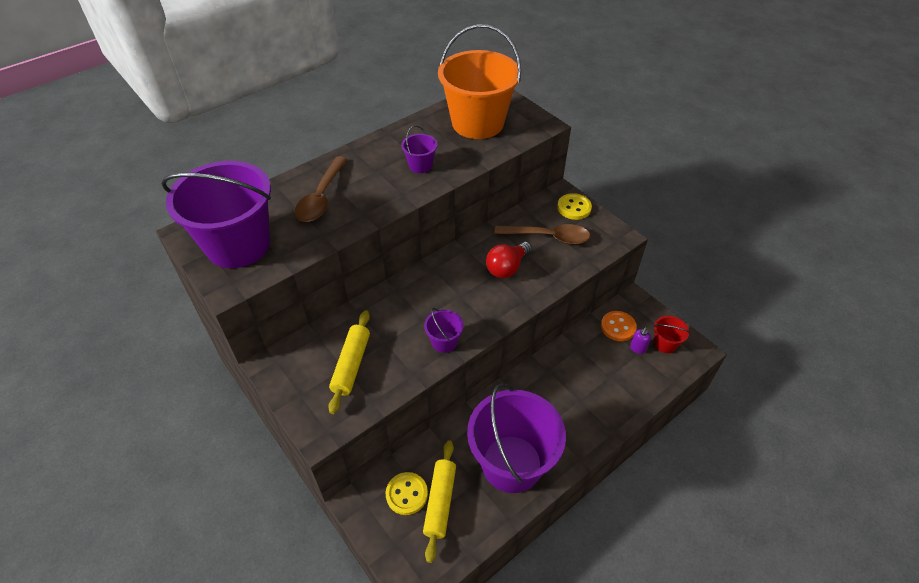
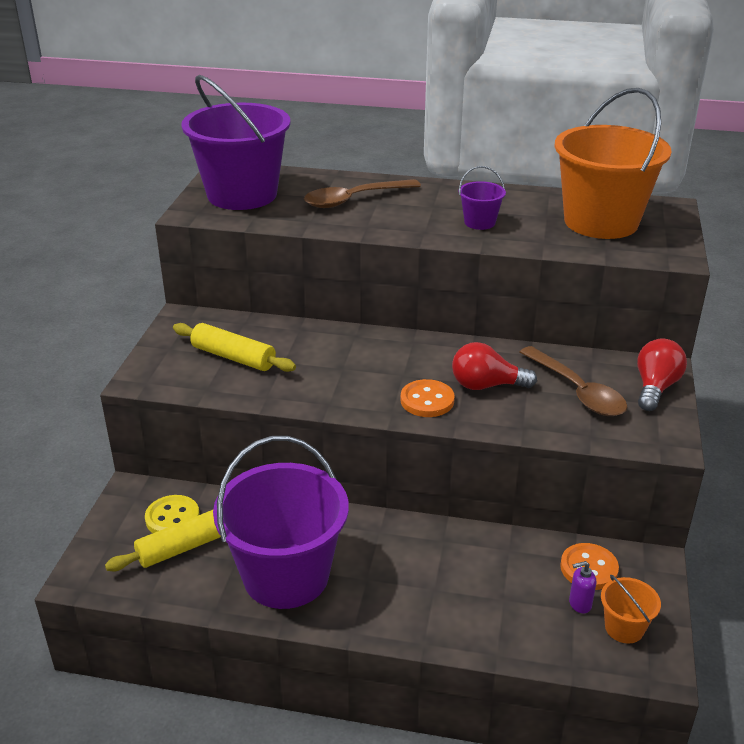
camera: 50 degrees right, 15 degrees down
yellow rolling pin [328,310,370,414] -> yellow rolling pin turned 60 degrees clockwise [173,323,296,372]
purple bucket [424,308,464,353] -> none
yellow button [557,193,592,220] -> red light bulb [637,339,687,411]
red bucket [653,316,690,353] -> orange bucket [601,575,661,643]
none -> orange button [401,379,455,417]

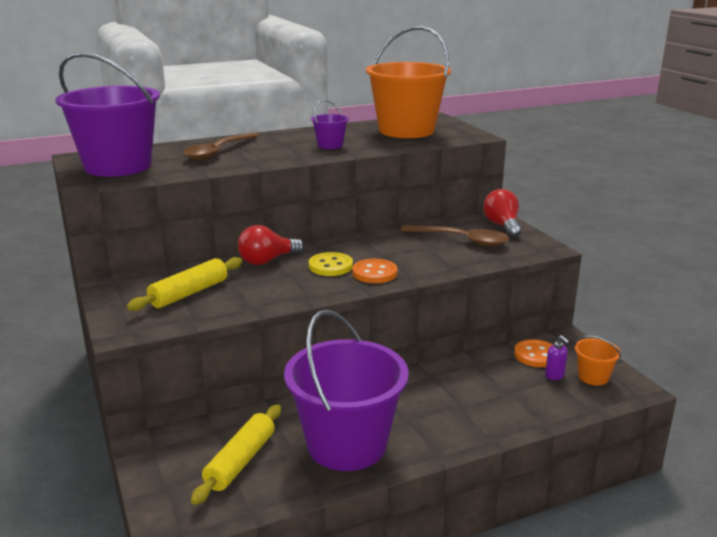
camera: 35 degrees left, 10 degrees down
yellow button [145,495,200,533] -> yellow button moved to [309,252,353,276]
yellow rolling pin [173,323,296,372] -> yellow rolling pin turned 45 degrees counterclockwise [127,257,243,311]
red light bulb [452,342,537,390] -> red light bulb moved to [238,225,304,265]
purple soap dispenser [569,561,596,614] -> purple soap dispenser turned 75 degrees counterclockwise [545,335,569,380]

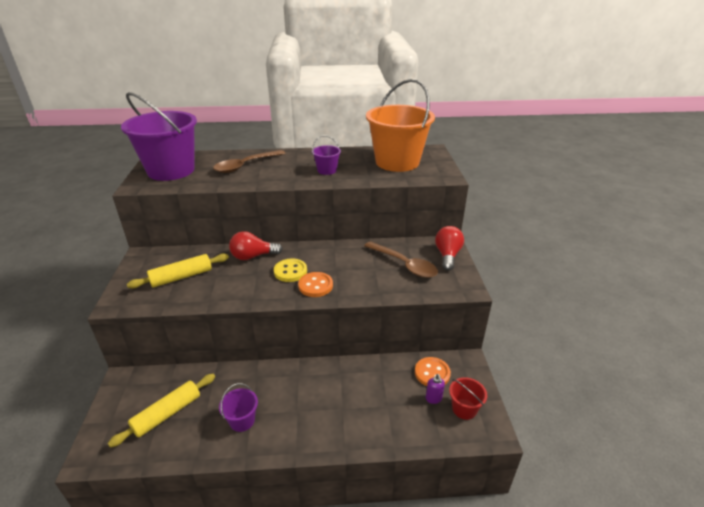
camera: 20 degrees right, 10 degrees up
purple bucket [284,309,409,471] -> purple bucket [219,383,258,432], size x0.42
orange bucket [575,336,621,385] -> red bucket [449,377,487,420]

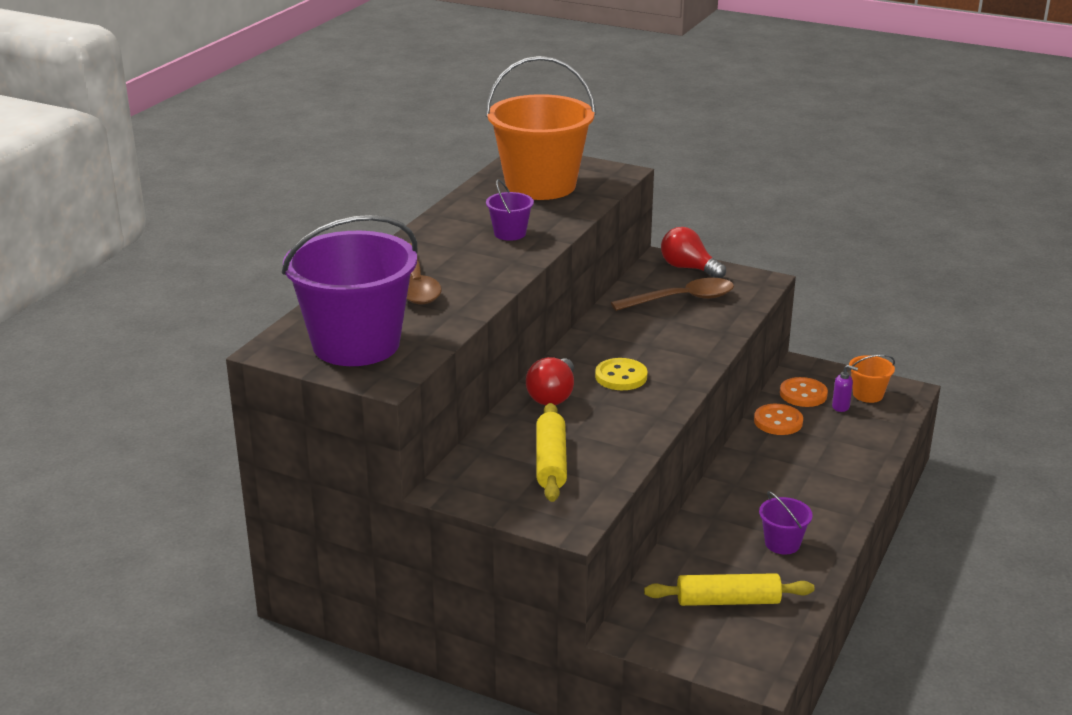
camera: 60 degrees left, 5 degrees down
yellow rolling pin [108,374,215,448] -> yellow rolling pin turned 75 degrees counterclockwise [644,573,814,606]
orange button [298,272,333,297] -> orange button moved to [754,404,803,435]
red bucket [449,377,487,420] -> orange bucket [849,354,895,403]

